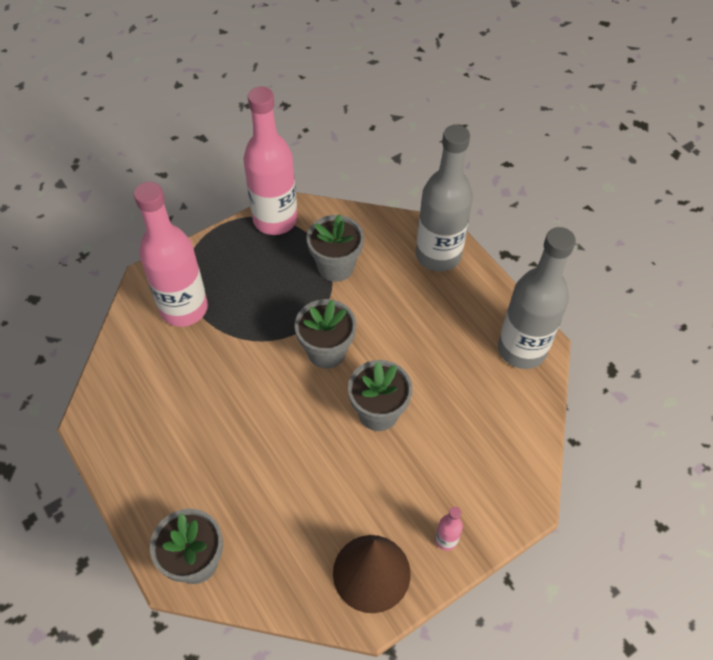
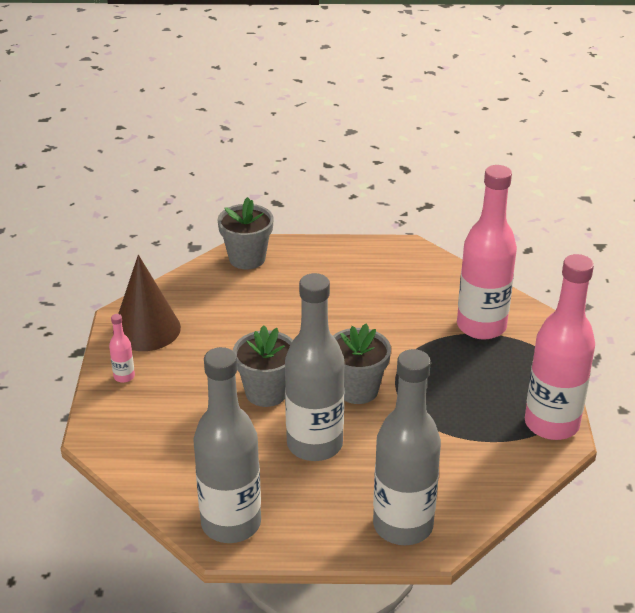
camera: 125 degrees right, 20 degrees down
grey flower pot [307,214,364,282] -> none
none -> grey bottle [285,273,345,461]

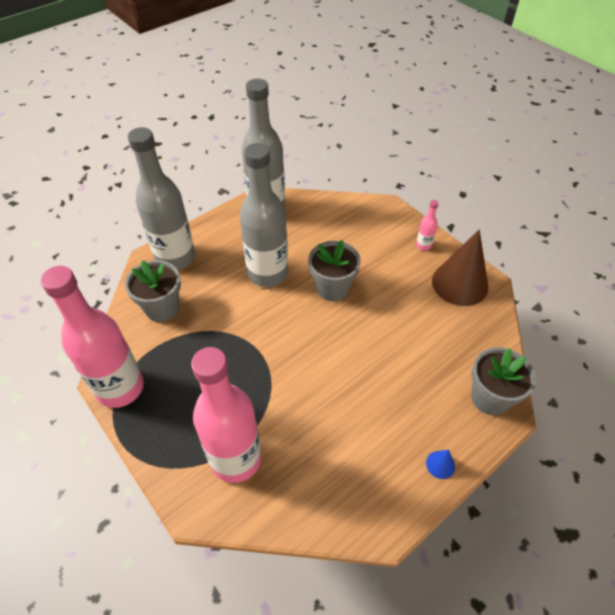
camera: 140 degrees right, 15 degrees up
grey flower pot [333,323,391,404] -> grey flower pot moved to [125,260,181,322]
none -> blue cone [426,450,455,479]

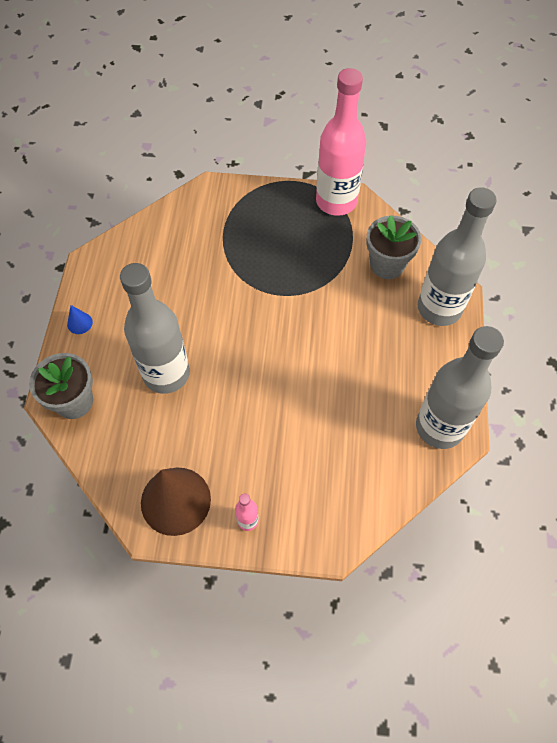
camera: 135 degrees right, 10 degrees up
pink bottle [191,347,262,483] -> none
grey bottle [240,143,288,287] -> grey bottle moved to [120,263,190,394]
grey flower pot [308,240,361,301] -> none

